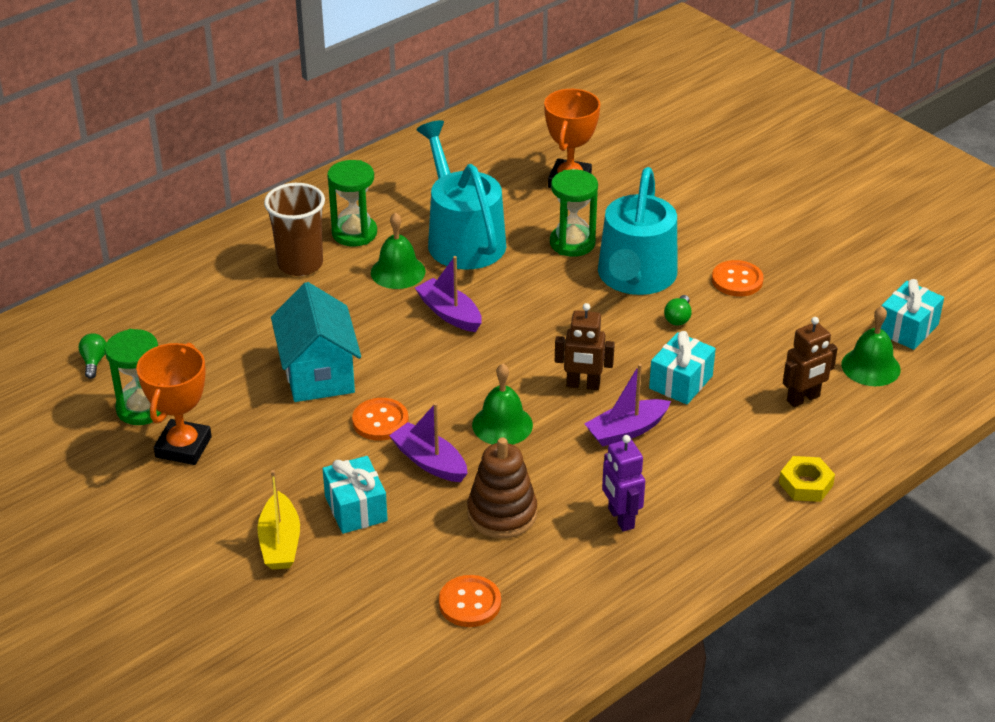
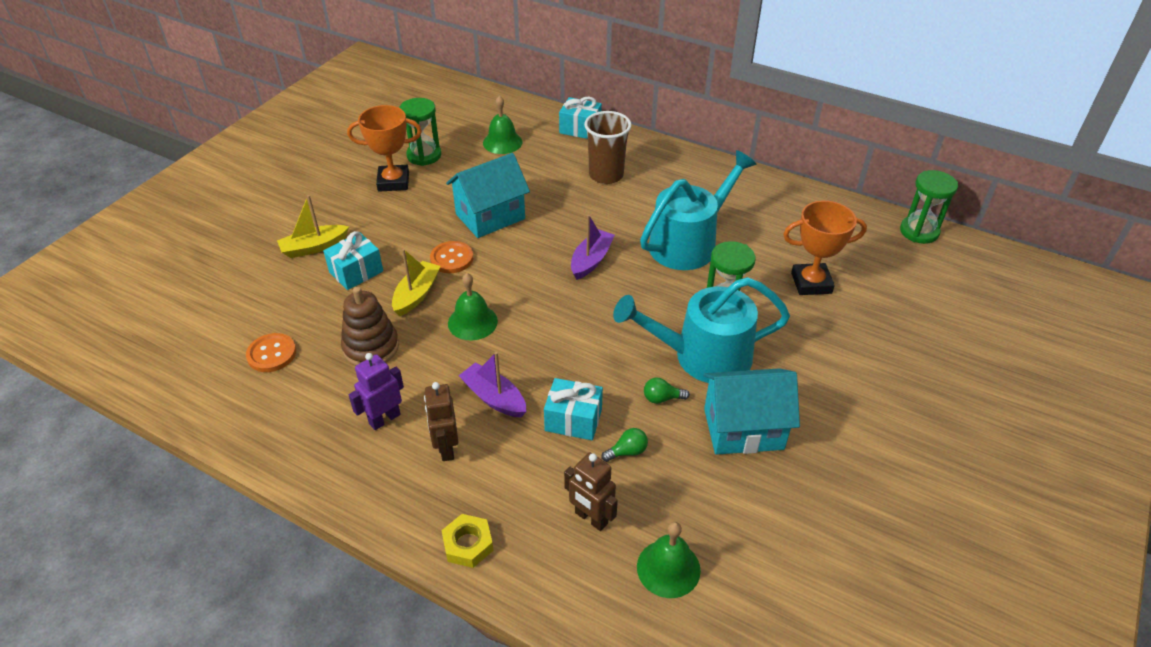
camera: 70 degrees right, 5 degrees up
green light bulb [78,333,106,379] -> green light bulb moved to [601,428,648,462]
green hourglass [327,160,377,246] -> green hourglass moved to [900,170,958,244]
green bell [371,212,426,289] -> green bell moved to [483,96,523,154]
purple boat [389,403,468,482] -> yellow boat [392,249,441,316]
brown robot [555,303,615,390] -> brown robot moved to [424,382,458,461]
orange button [712,260,764,297] -> turquoise house [703,368,800,455]
turquoise gift [881,279,944,350] -> turquoise gift moved to [559,97,602,139]

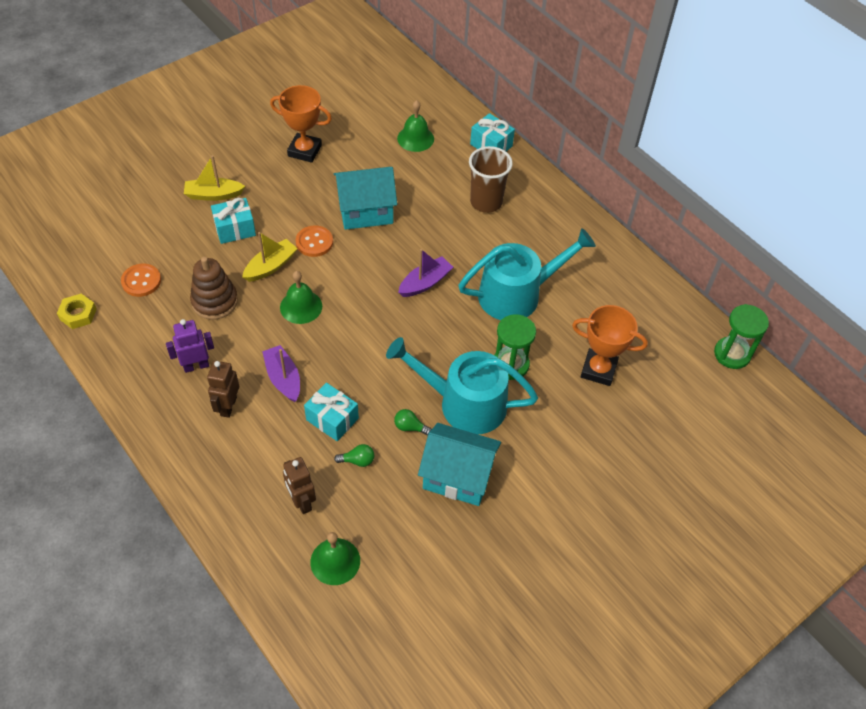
camera: 20 degrees right, 10 degrees up
green hourglass [399,98,441,166] -> none
yellow nut [441,514,494,568] -> yellow nut moved to [57,294,97,329]

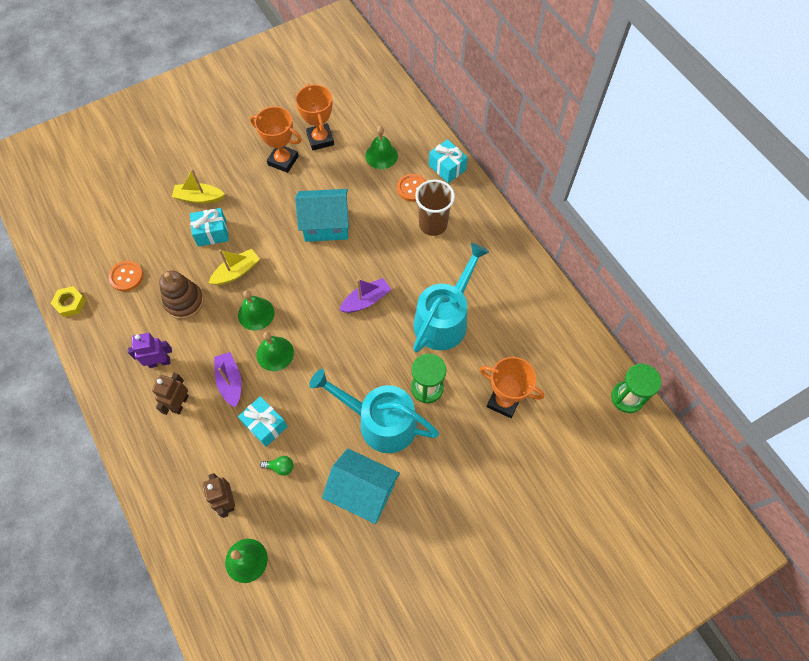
camera: 10 degrees right, 10 degrees up
orange button [296,225,333,257] -> orange button moved to [397,174,426,202]
green light bulb [394,409,432,435] -> none
turquoise watering can [458,228,596,320] -> turquoise watering can turned 45 degrees counterclockwise [413,243,489,353]
none -> green bell [256,332,294,371]
none -> orange trophy [295,84,334,150]

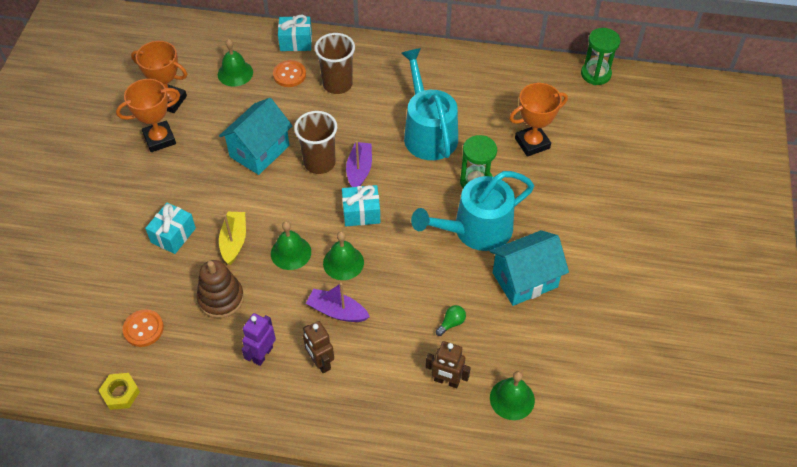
camera: 50 degrees left, 10 degrees down
yellow boat [172,169,225,204] -> none
turquoise gift [238,396,288,447] -> turquoise gift moved to [342,185,380,226]
none -> brown cup [294,111,337,174]

